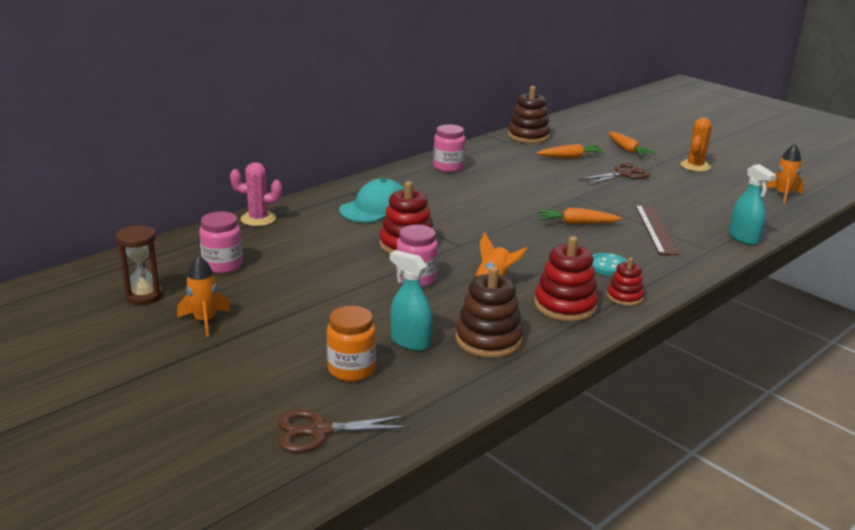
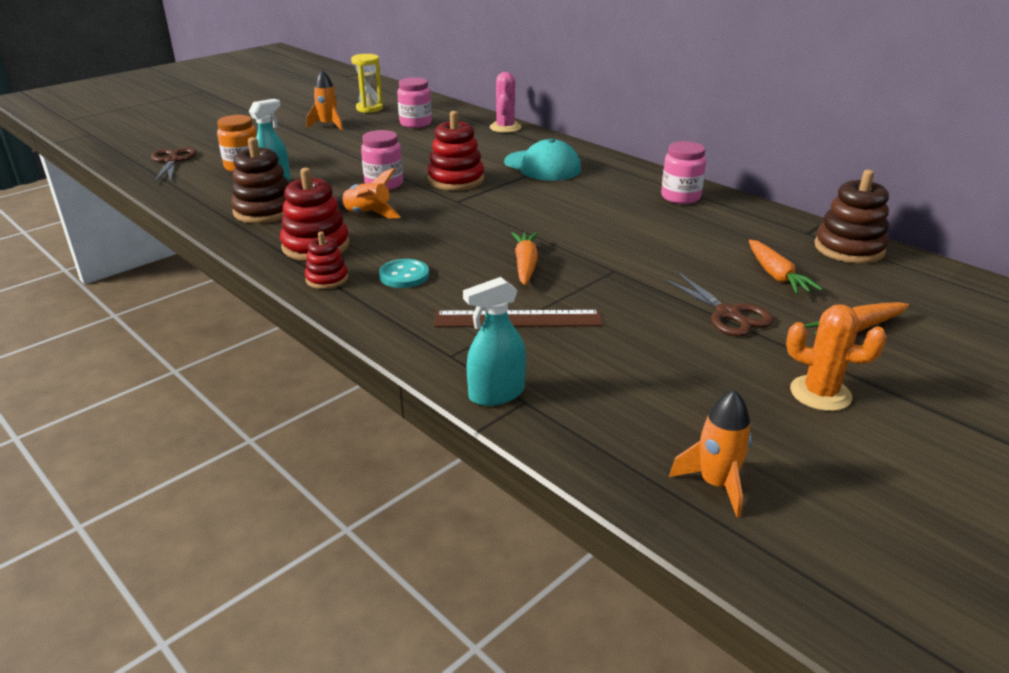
camera: 90 degrees right, 5 degrees up
brown hourglass [116,225,163,305] -> yellow hourglass [351,54,383,113]

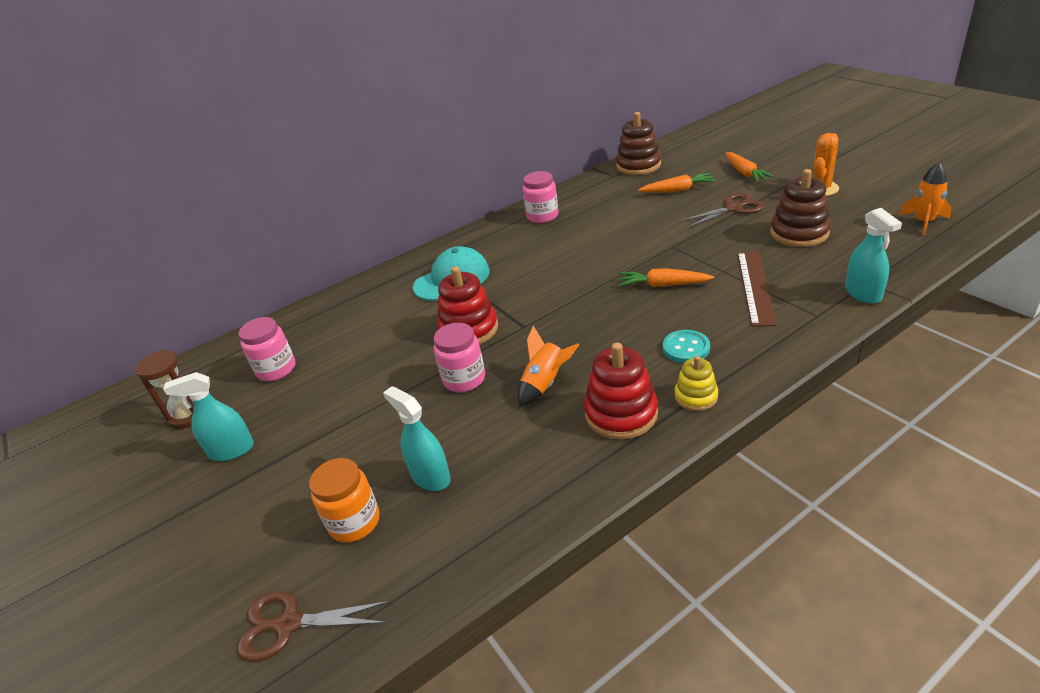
camera: 75 degrees left, 5 degrees up
brown stacking toy [231,137,289,224] -> brown stacking toy moved to [770,169,831,247]
red stacking toy [305,232,348,289] -> yellow stacking toy [674,356,718,411]
orange rocket [307,70,343,131] -> turquoise spray bottle [163,372,254,461]
yellow hourglass [351,54,383,113] -> brown hourglass [135,350,194,429]
pink cactus [490,72,521,133] -> none

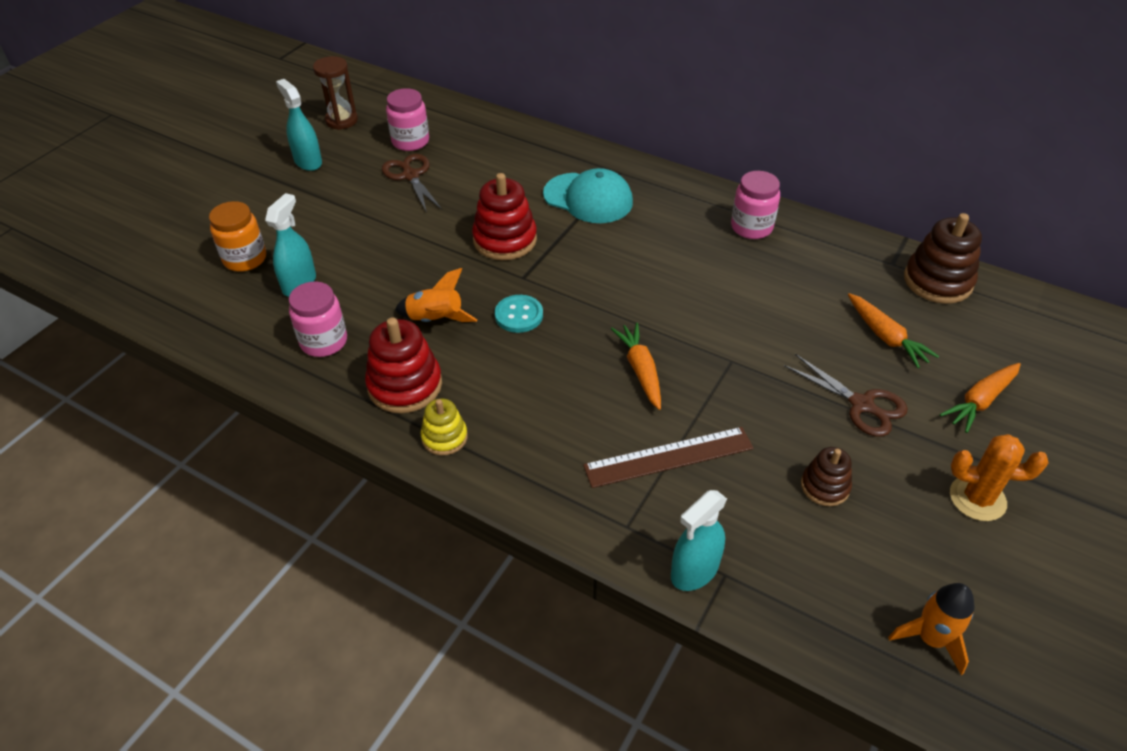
camera: 60 degrees right, 10 degrees up
brown scissors [237,591,390,662] -> brown scissors moved to [382,154,442,213]
pink jar [434,323,485,392] -> pink jar moved to [289,282,347,357]
turquoise button [663,330,710,363] -> turquoise button moved to [495,295,543,333]
brown stacking toy [770,169,831,247] -> brown stacking toy [801,447,852,506], size x0.59

